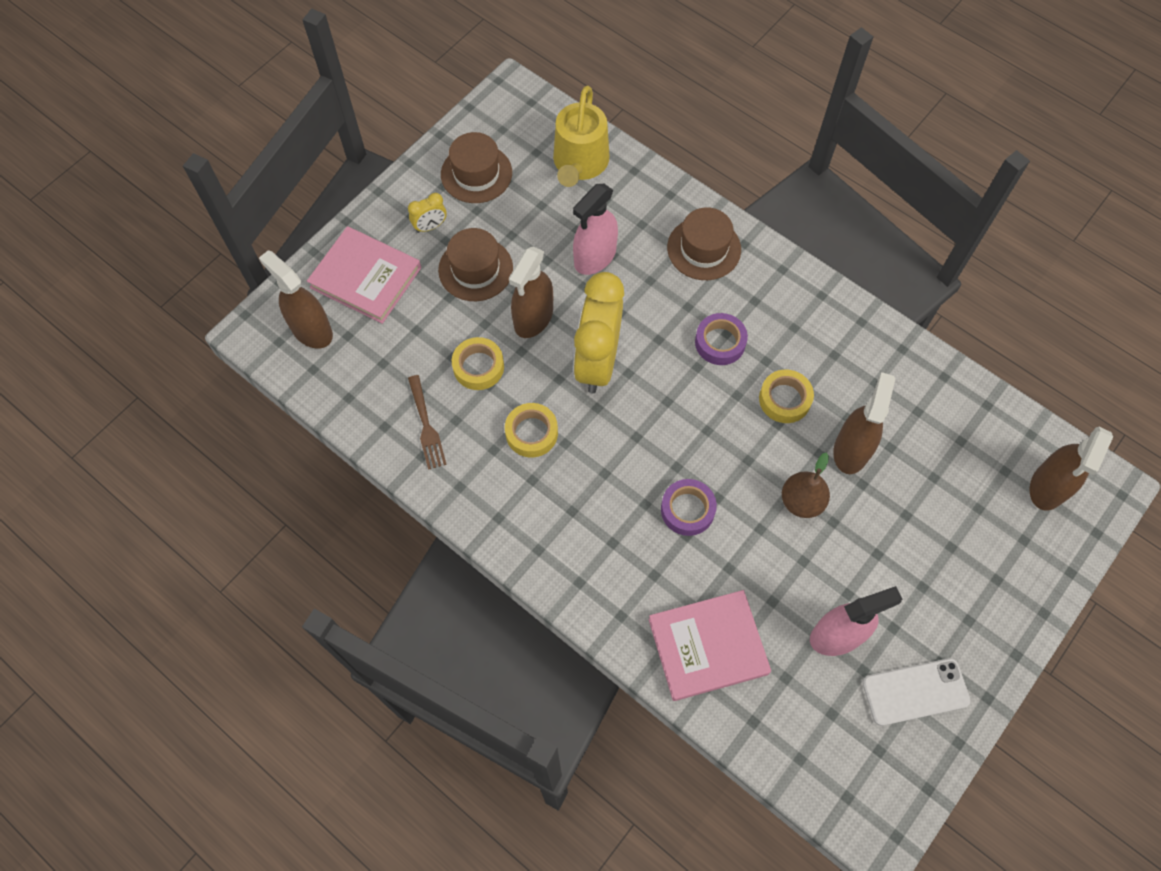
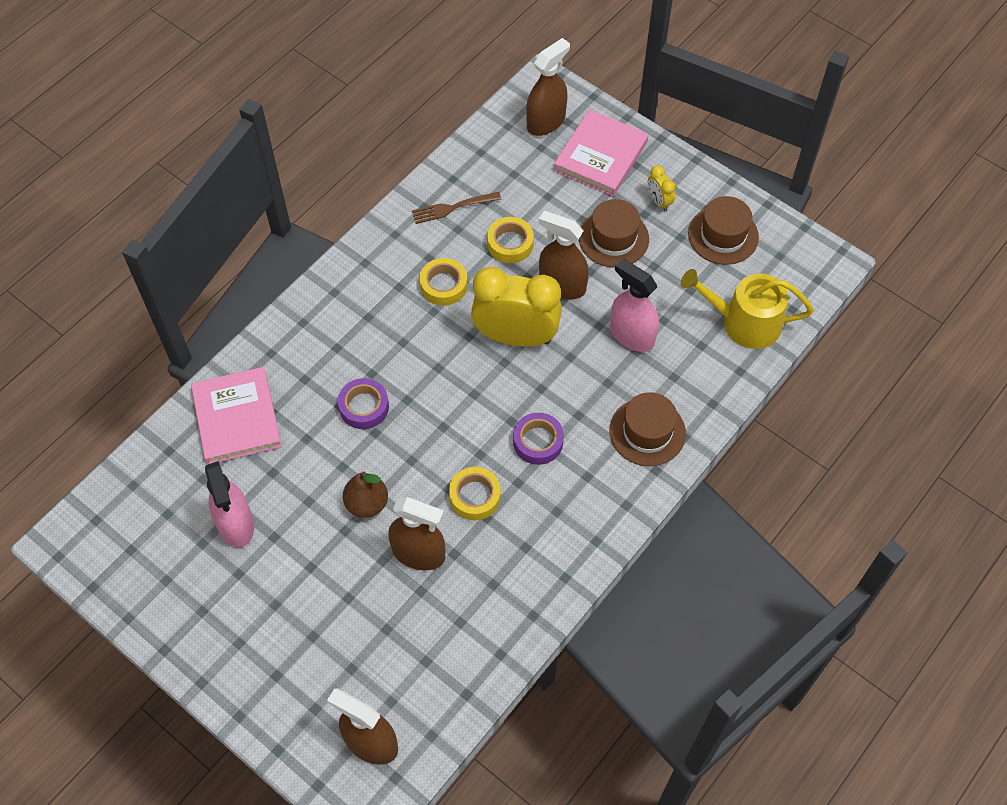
camera: 90 degrees right, 5 degrees down
white phone [862,658,970,726] -> none

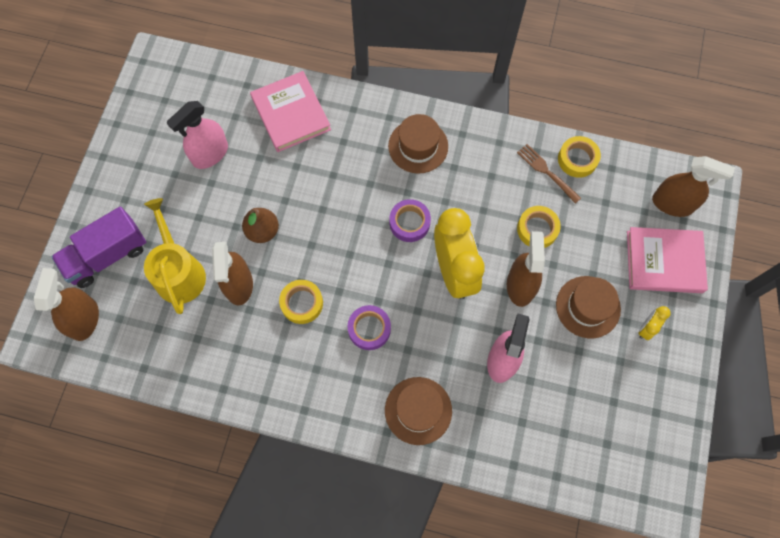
camera: 65 degrees right, 10 degrees up
pink book [191,367,282,464] -> pink book turned 75 degrees counterclockwise [250,71,331,152]
purple tape [338,378,389,429] -> purple tape moved to [390,199,431,242]
yellow tape [420,258,467,306] -> yellow tape moved to [558,136,601,178]
yellow watering can [681,269,814,349] -> yellow watering can moved to [144,198,206,314]
brown hat [688,196,759,265] -> brown hat moved to [388,114,448,173]
none -> purple truck [51,207,146,288]

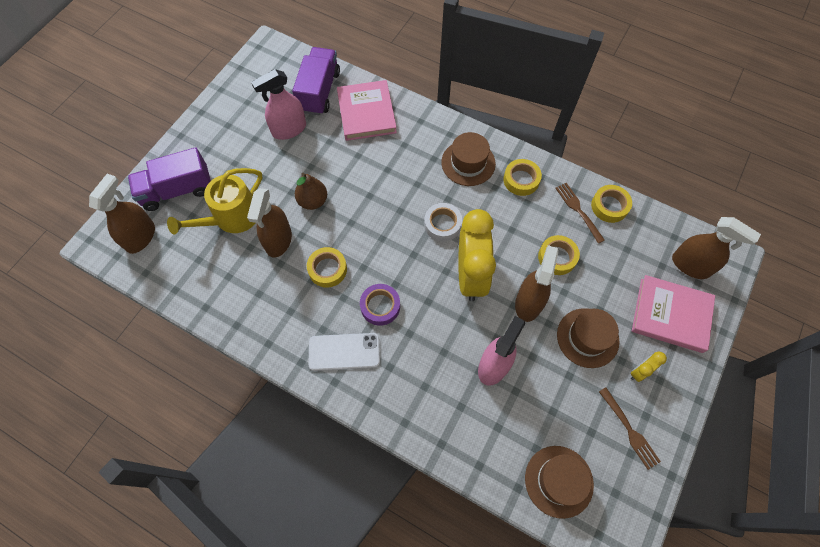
camera: 15 degrees right, 5 degrees down
yellow watering can [144,198,206,314] -> yellow watering can turned 135 degrees counterclockwise [167,168,263,234]
brown hat [385,377,452,445] -> brown hat moved to [525,446,594,519]
purple tape [390,199,431,242] -> white tape [424,203,462,242]
none -> purple truck [292,47,340,115]
none -> white phone [309,333,380,371]
none -> yellow tape [503,159,542,196]
none -> brown fork [599,387,661,470]

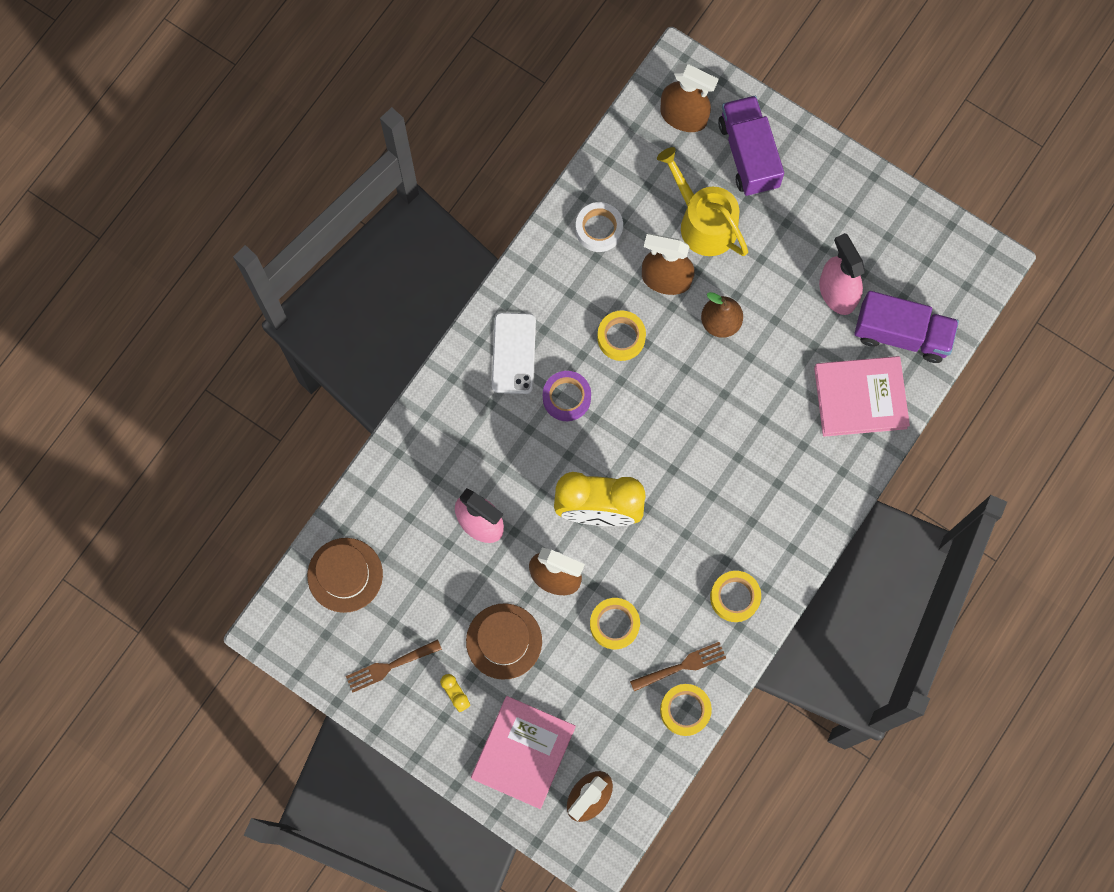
camera: 95 degrees right, 10 degrees up
white tape [424,203,462,242] -> white tape moved to [576,202,623,252]
brown hat [441,132,496,186] -> none

